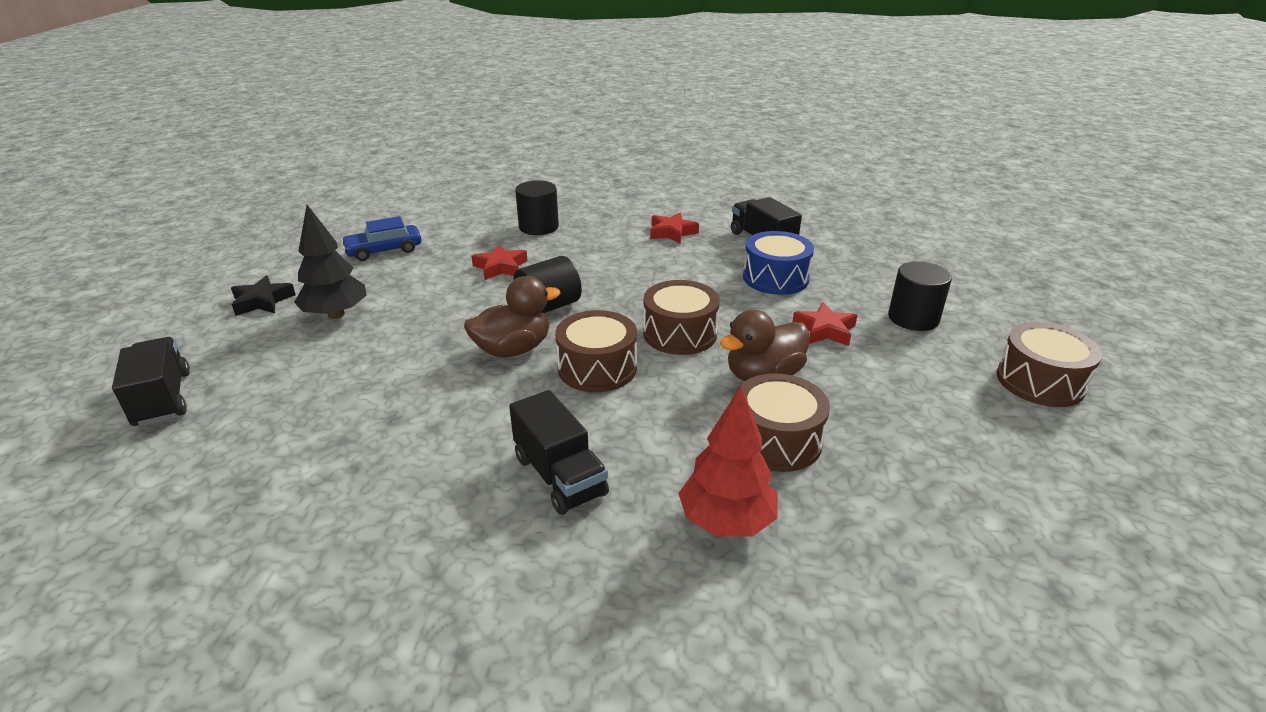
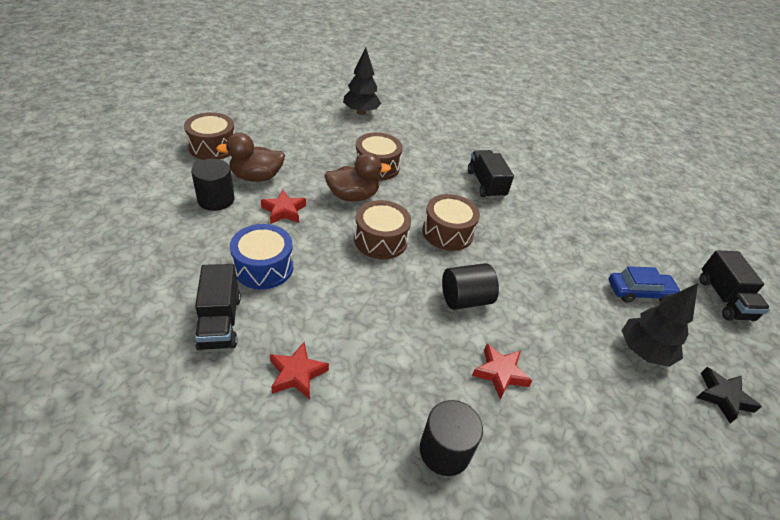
camera: 165 degrees left, 10 degrees up
blue car [341,216,421,261] -> blue car moved to [609,266,681,303]
brown duck [464,276,560,358] -> brown duck moved to [216,133,285,182]
red tree [678,386,778,536] -> none
none -> black tree [343,47,381,115]

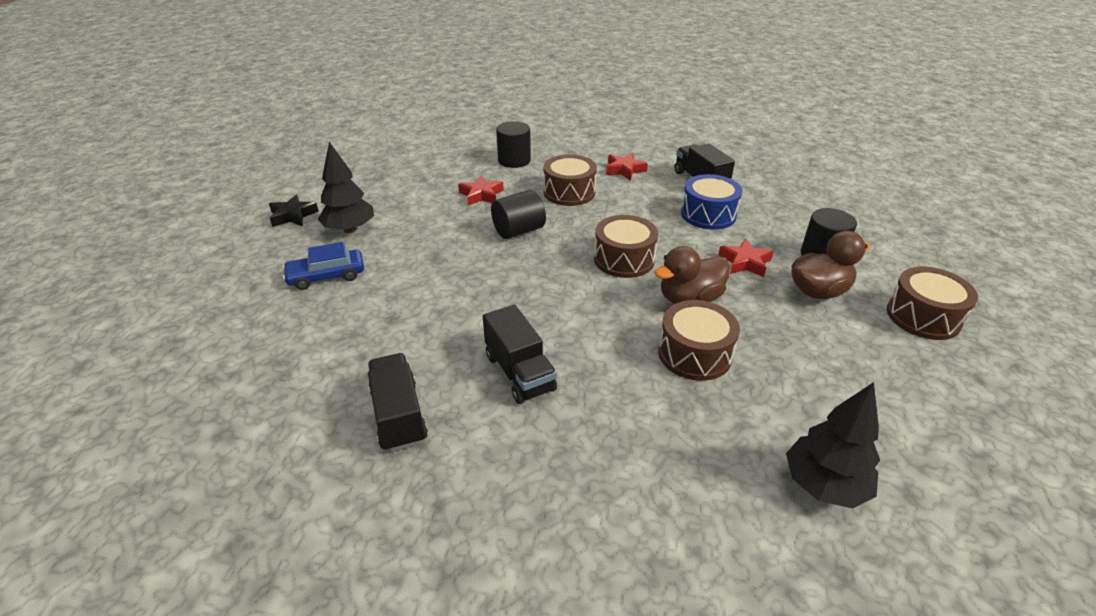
camera: 170 degrees right, 5 degrees down
brown drum [422,194,480,251] -> brown drum moved to [544,154,597,206]
black truck [699,251,770,321] -> black truck moved to [368,353,428,452]

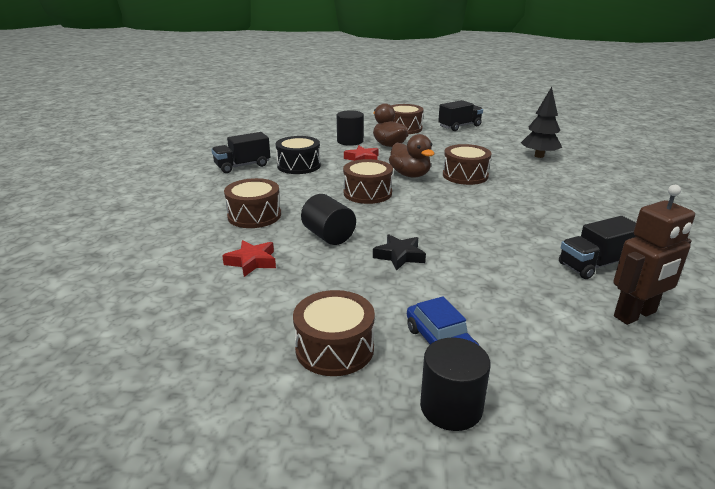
camera: 95 degrees left, 10 degrees down
black star [269,195,319,227] -> black star moved to [373,234,426,271]
black tree [318,142,374,233] -> brown drum [293,290,375,376]
black truck [483,305,557,404] -> black truck moved to [438,100,483,131]
black cylinder [496,121,531,168] -> black cylinder moved to [420,338,491,431]
red star [606,153,648,181] -> none
blue drum [681,174,742,230] -> black drum [276,136,321,174]
none -> brown robot [613,185,695,325]

